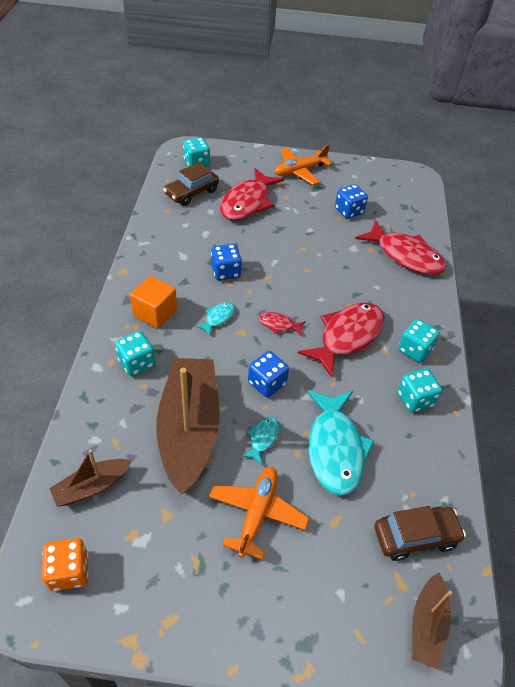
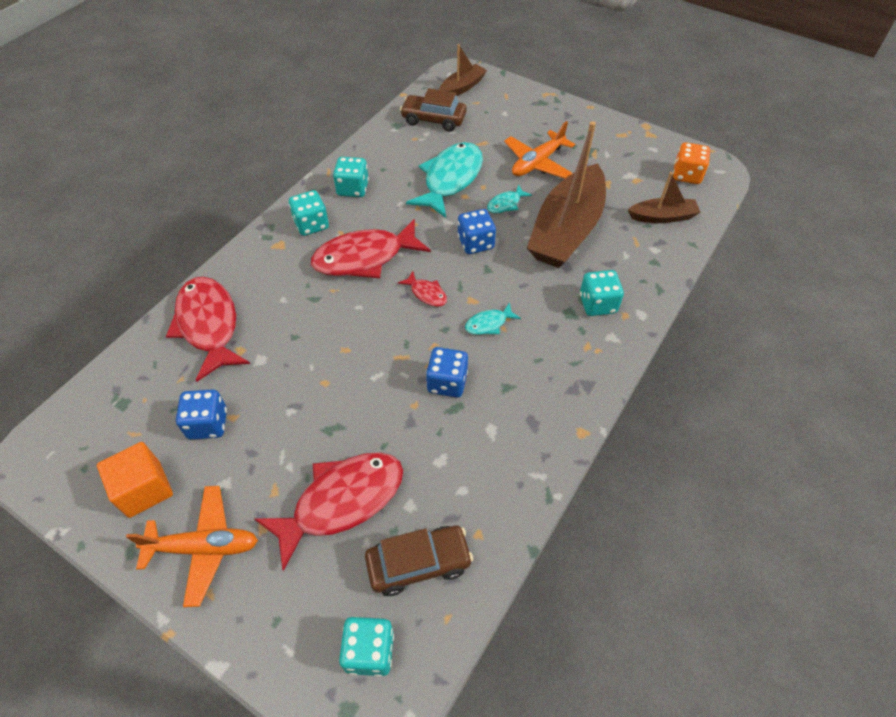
camera: 150 degrees left, 5 degrees up
orange cube [130,276,177,329] -> orange cube moved to [97,442,173,518]

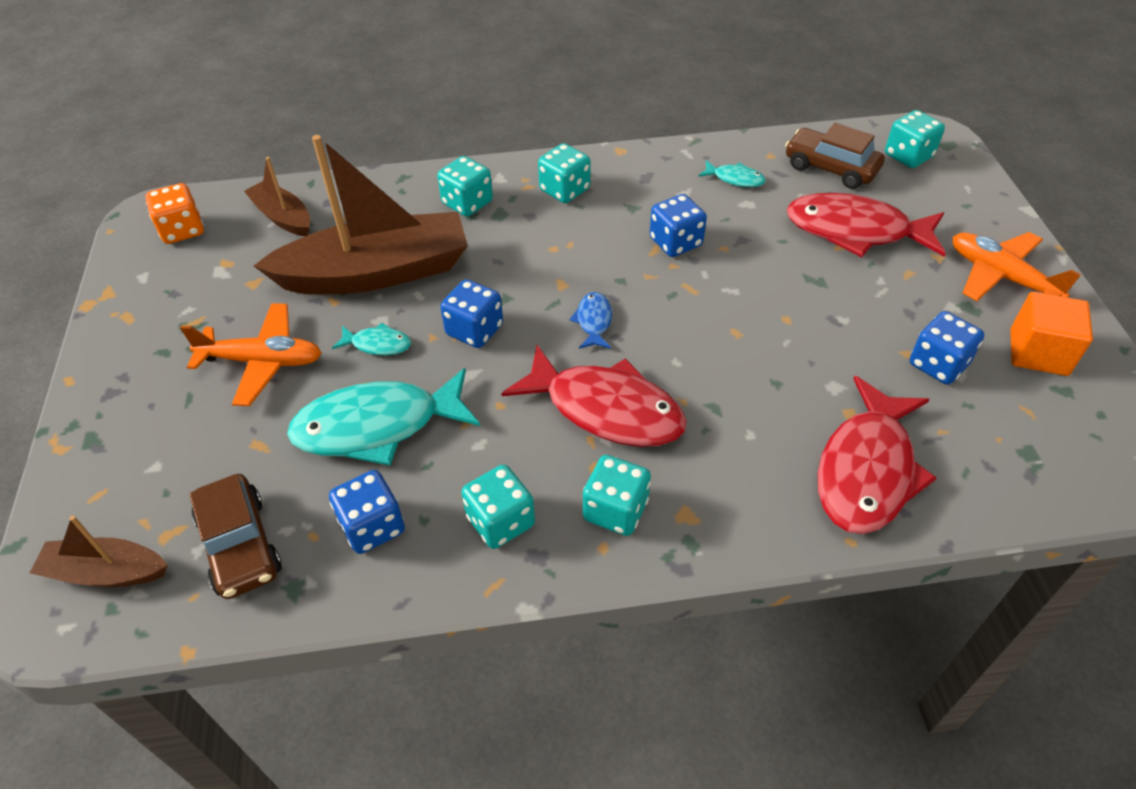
camera: 130 degrees left, 5 degrees down
red fish [398,271,447,307] -> blue fish [570,292,612,349]
turquoise fish [465,302,521,335] -> turquoise fish moved to [698,160,766,187]
none -> blue dice [329,470,405,554]
none -> turquoise dice [538,143,590,203]

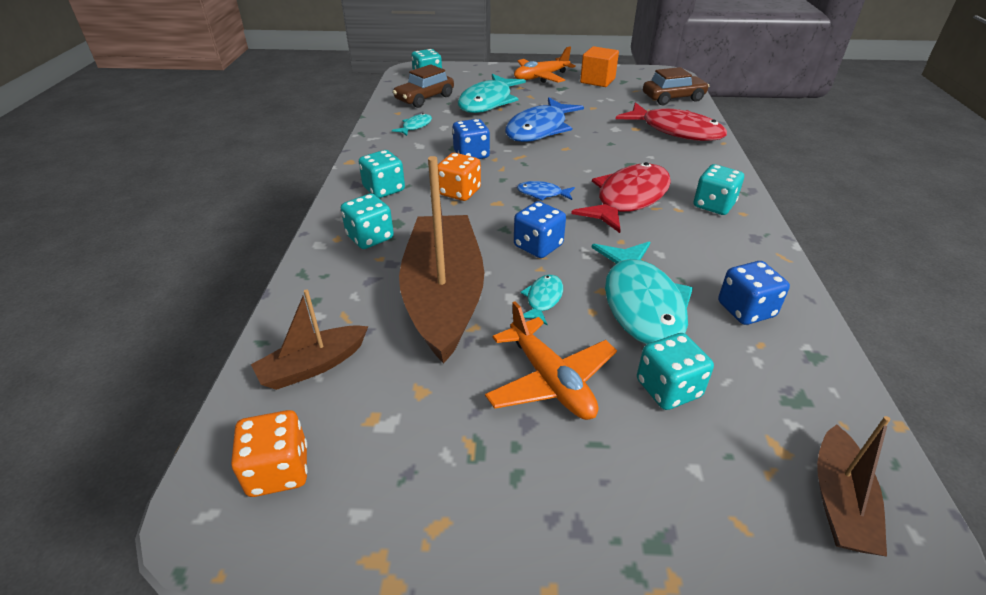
camera: 80 degrees left, 10 degrees down
orange plane [180,303,321,406] -> orange plane turned 135 degrees clockwise [485,301,617,420]
brown car [189,474,282,599] -> brown car moved to [643,67,709,105]
turquoise dice [461,465,535,549] -> turquoise dice moved to [637,333,714,410]
red fish [787,193,946,257] -> turquoise fish [458,74,526,113]
blue dice [909,311,984,385] -> none
none -> orange dice [438,153,481,201]
none -> blue fish [505,98,584,142]

